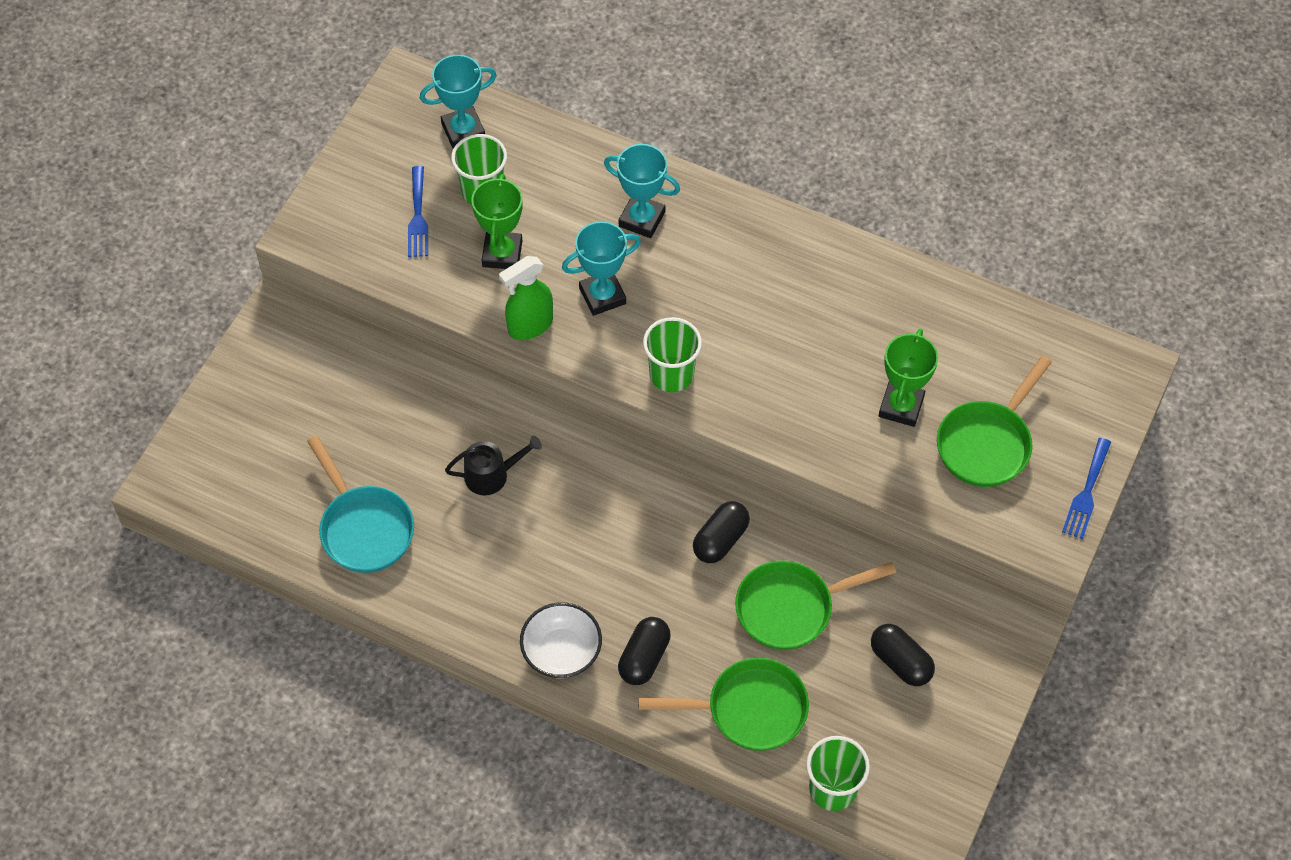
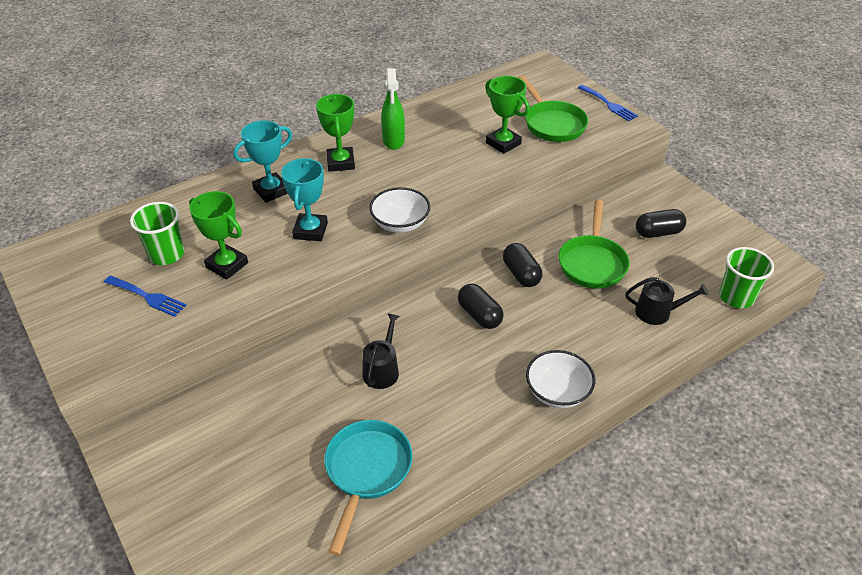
camera: 60 degrees left, 15 degrees down
turquoise pan [307,436,414,573] -> turquoise pan turned 75 degrees counterclockwise [324,420,413,555]
turquoise trophy [420,55,497,149] -> none
green spray bottle [499,256,553,340] -> green spray bottle moved to [381,68,405,150]
black capsule [618,617,671,685] -> black capsule moved to [458,284,504,329]
green pan [638,657,809,751] -> black watering can [625,277,708,325]
green cup [643,317,702,392] -> white bowl [369,187,430,233]
none -> green trophy [316,94,355,172]

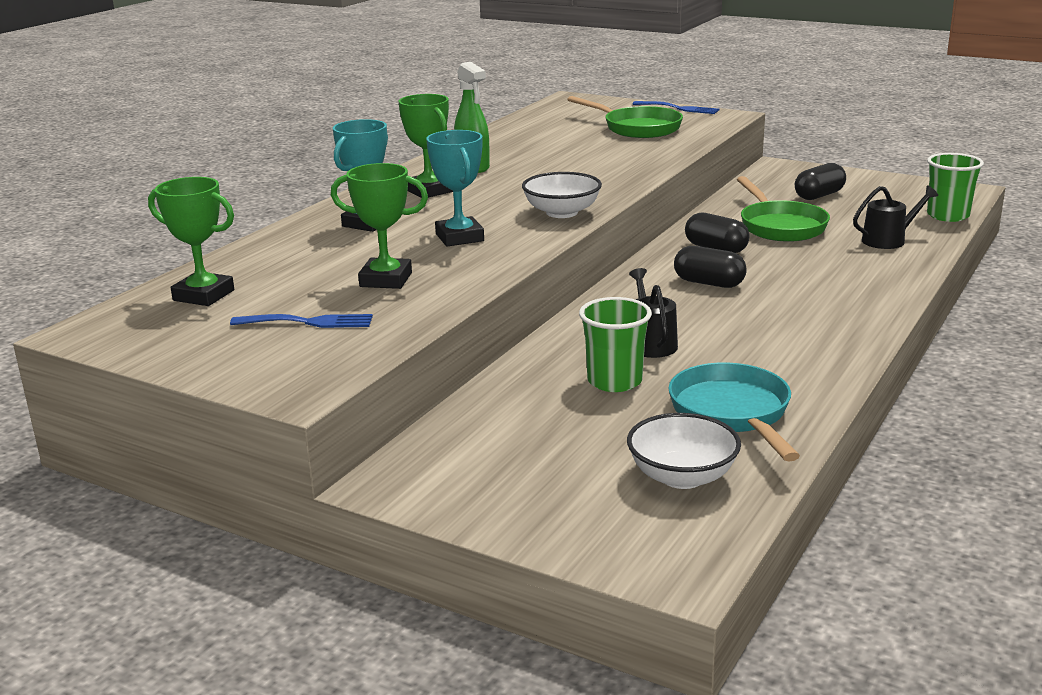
camera: 25 degrees left, 20 degrees down
green cup [130,202,184,265] -> green cup moved to [579,297,652,392]
green trophy [485,76,530,154] -> green trophy moved to [148,177,234,306]
white bowl [526,350,595,408] -> white bowl moved to [627,413,741,489]

